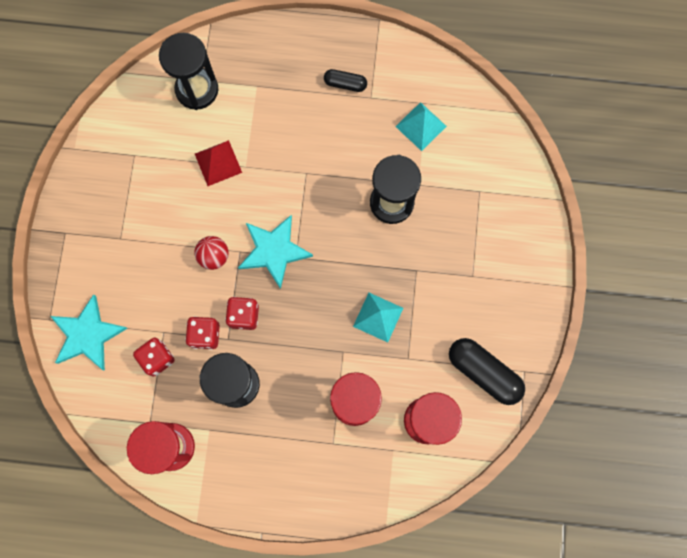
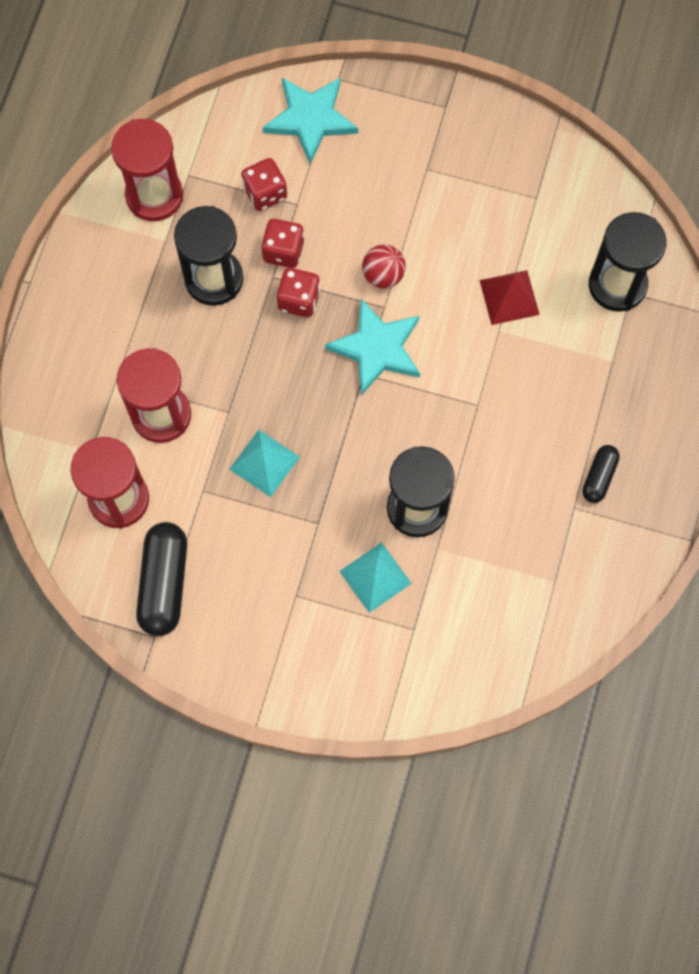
camera: 100 degrees right, 5 degrees down
turquoise pyramid [395,102,447,151] -> turquoise pyramid moved to [339,542,412,613]
black capsule [449,338,525,405] -> black capsule turned 45 degrees counterclockwise [136,522,187,636]

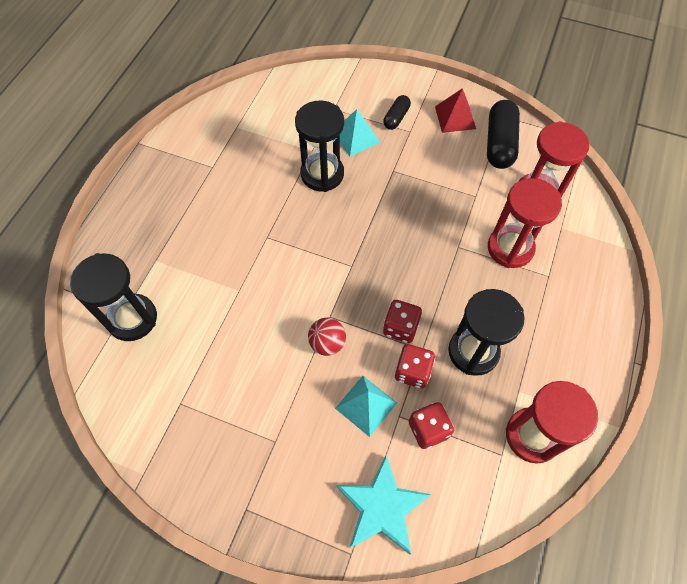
camera: 175 degrees left, 10 degrees down
turquoise pyramid [229,430,300,497] -> turquoise pyramid moved to [335,376,397,437]
turquoise star [325,299,420,395] -> none
red pyramid [479,270,540,325] -> red pyramid moved to [435,88,476,133]
black capsule [582,445,620,503] -> black capsule moved to [383,95,411,130]

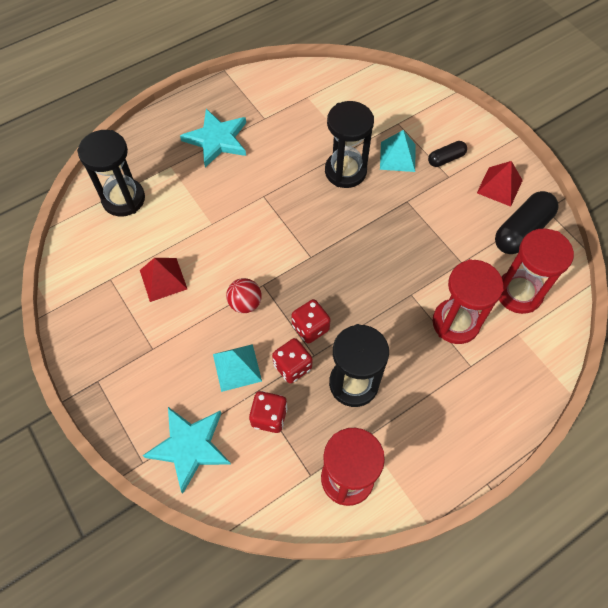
camera: 35 degrees right, 0 degrees up
none -> red pyramid [140,258,187,302]
none -> turquoise star [180,109,246,167]

